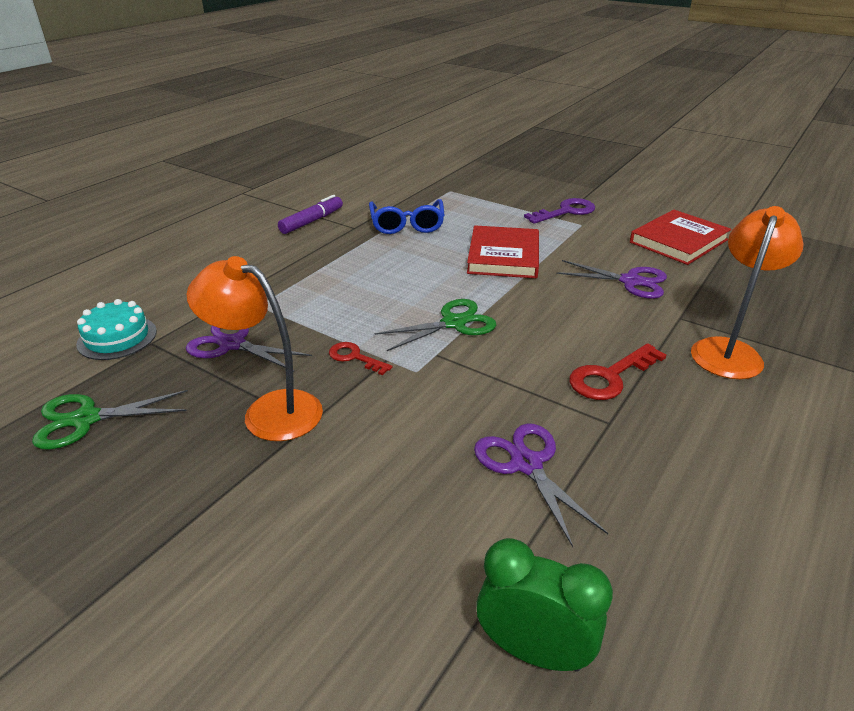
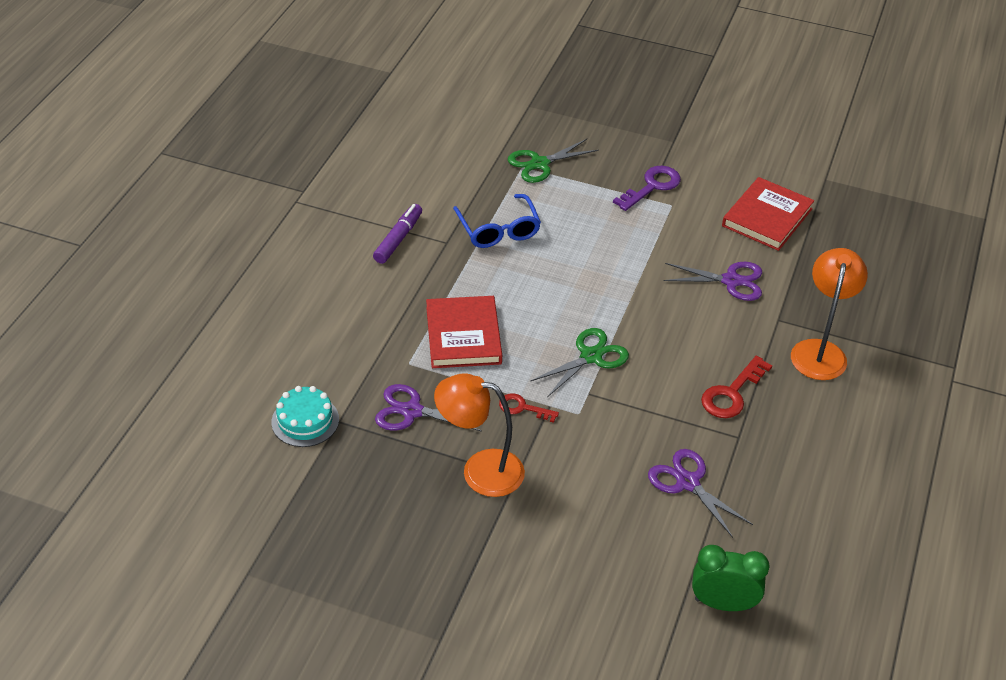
camera: 15 degrees left, 10 degrees up
green scissors [32,390,188,449] -> green scissors moved to [508,139,599,183]
red book [467,225,539,278] -> red book moved to [426,296,502,368]

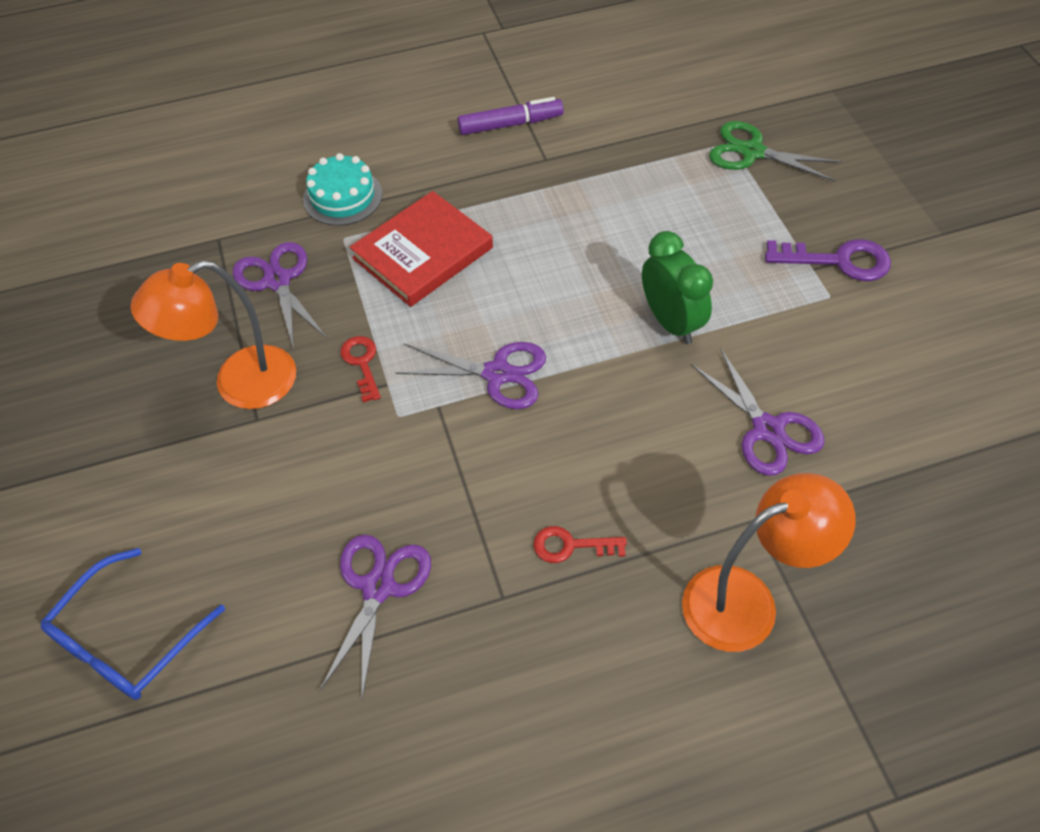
camera: 55 degrees right, 10 degrees up
turquoise cake [271,386,339,447] -> turquoise cake moved to [303,153,382,226]
orange lamp [434,374,525,497] -> orange lamp turned 90 degrees counterclockwise [130,260,296,409]
blue glasses [453,194,541,248] -> blue glasses moved to [40,548,225,700]
green scissors [530,328,629,397] -> purple scissors [396,342,546,409]
green clock [692,545,770,611] -> green clock moved to [642,231,713,344]
red key [701,356,772,418] -> red key [533,526,627,563], size x0.63
red book [722,177,814,251] -> none

